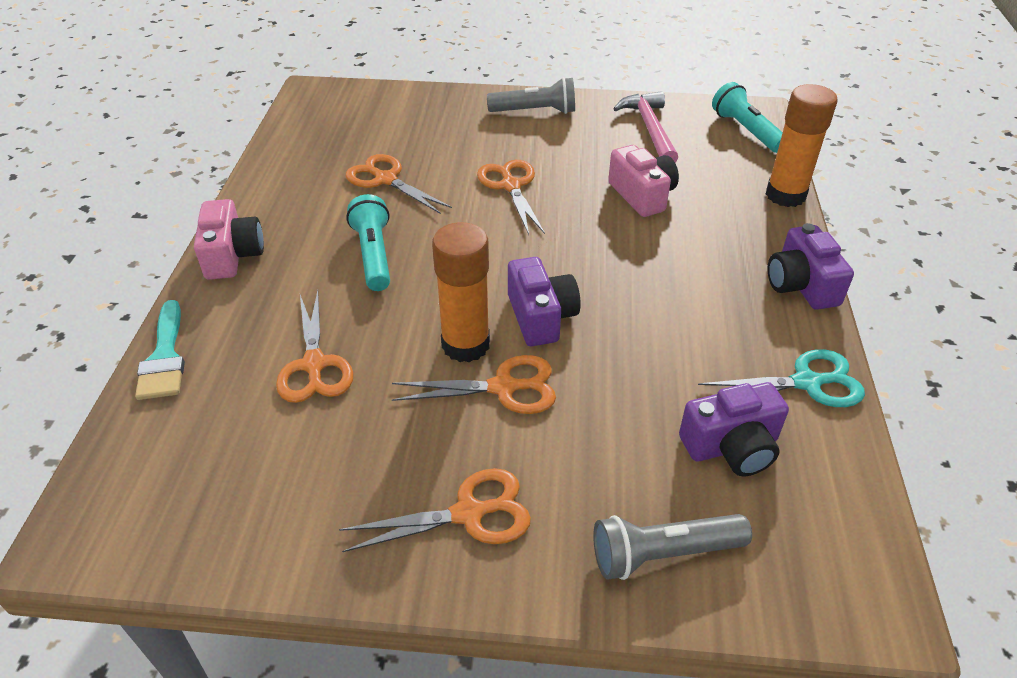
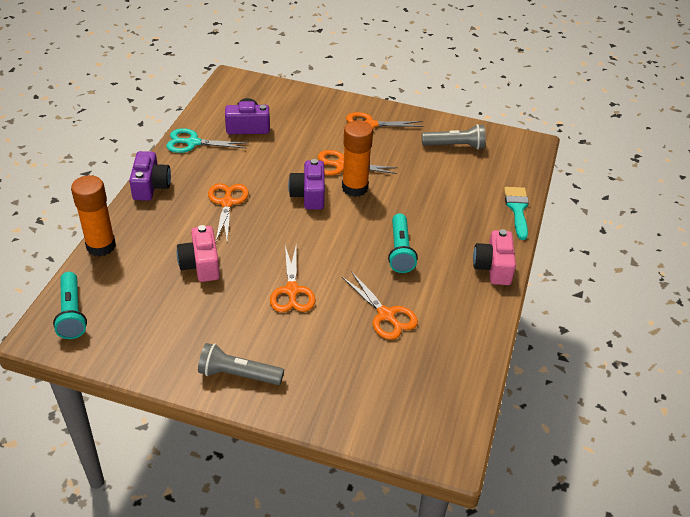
camera: 170 degrees left, 0 degrees up
orange scissors [276,290,353,403] -> orange scissors moved to [208,183,249,241]
grey flashlight [593,514,752,580] -> grey flashlight moved to [422,124,486,150]
pink hammer [613,91,678,163] -> none

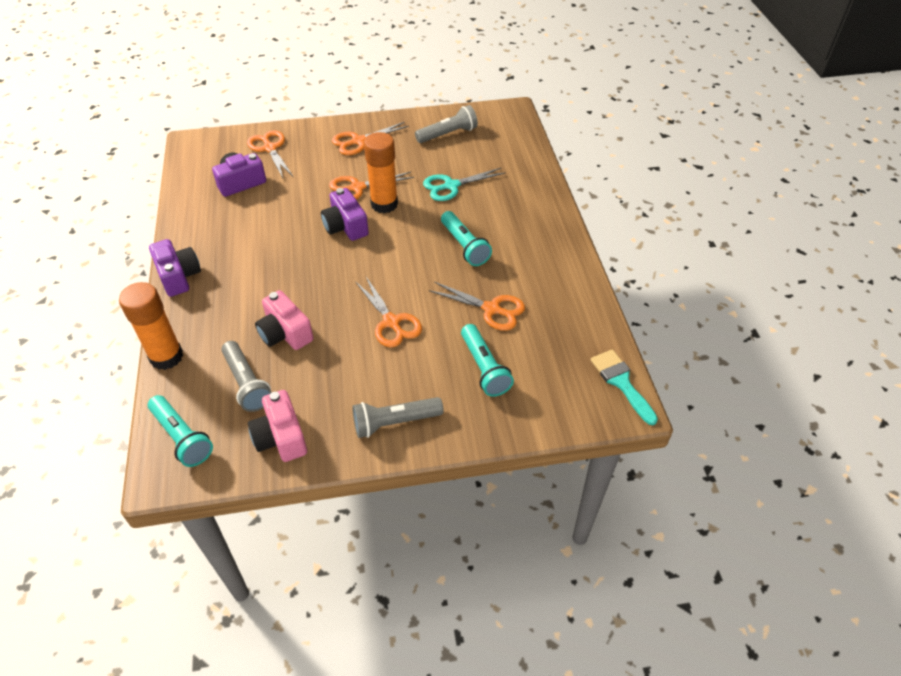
camera: 25 degrees left, 5 degrees up
turquoise scissors [166,128,249,153] -> turquoise scissors moved to [423,168,506,201]
orange scissors [208,183,249,241] -> orange scissors moved to [247,130,293,178]
pink camera [473,229,516,285] -> pink camera moved to [248,390,307,462]
turquoise brush [504,187,529,240] -> turquoise brush moved to [591,350,658,425]
none -> grey flashlight [221,341,272,412]
none -> turquoise flashlight [461,324,514,397]

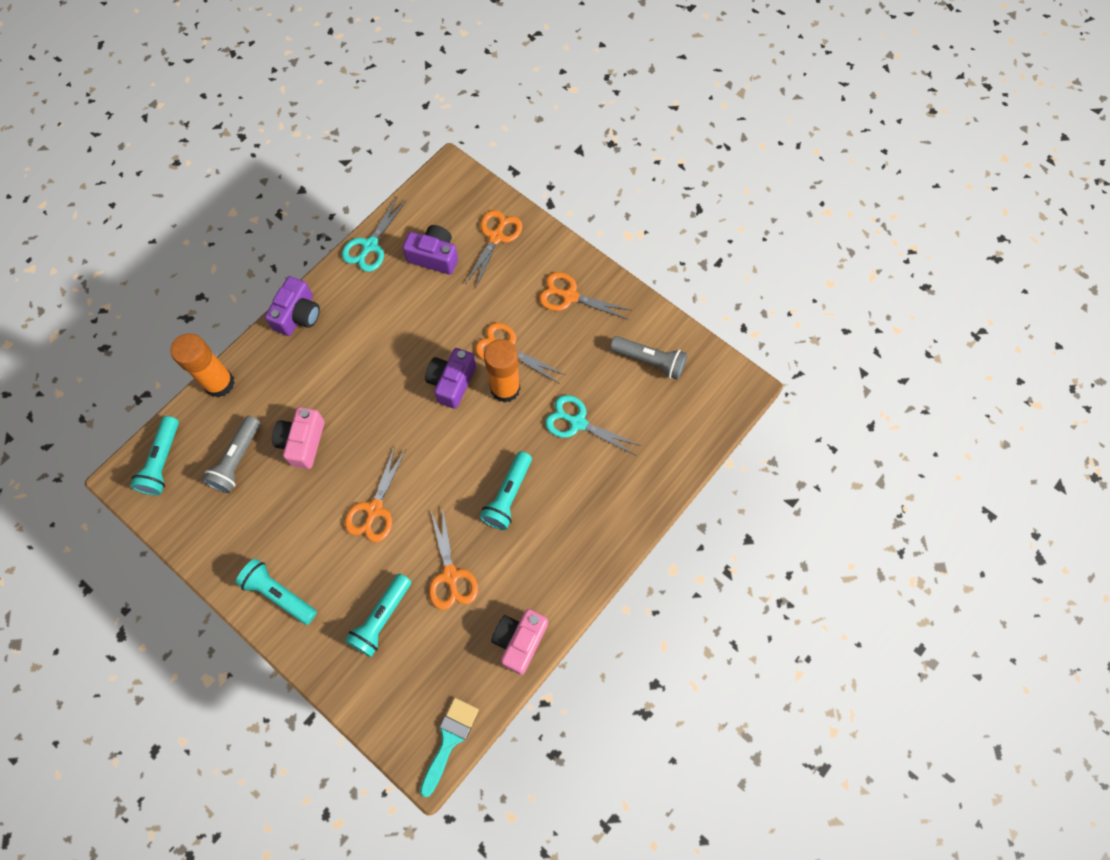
camera: 50 degrees right, 20 degrees up
pink camera [248,390,307,462] -> pink camera moved to [491,609,548,675]
grey flashlight [352,397,444,438] -> turquoise flashlight [236,559,317,625]
none -> turquoise scissors [342,197,407,272]

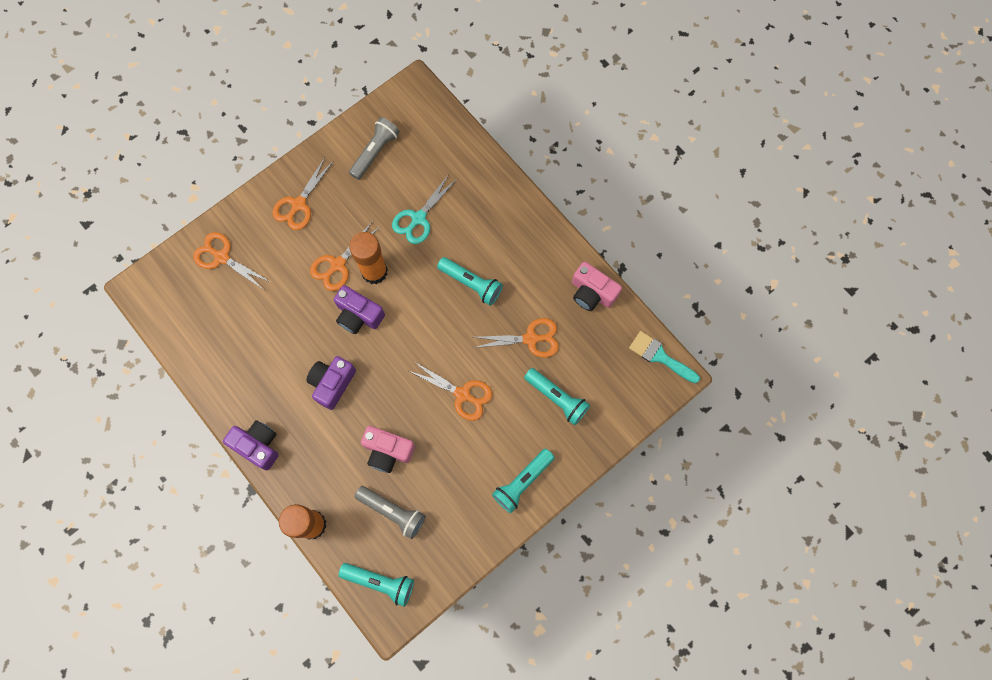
camera: 80 degrees left, 5 degrees up
turquoise scissors [342,197,407,272] -> none
purple camera [403,225,458,275] -> purple camera moved to [306,356,356,410]

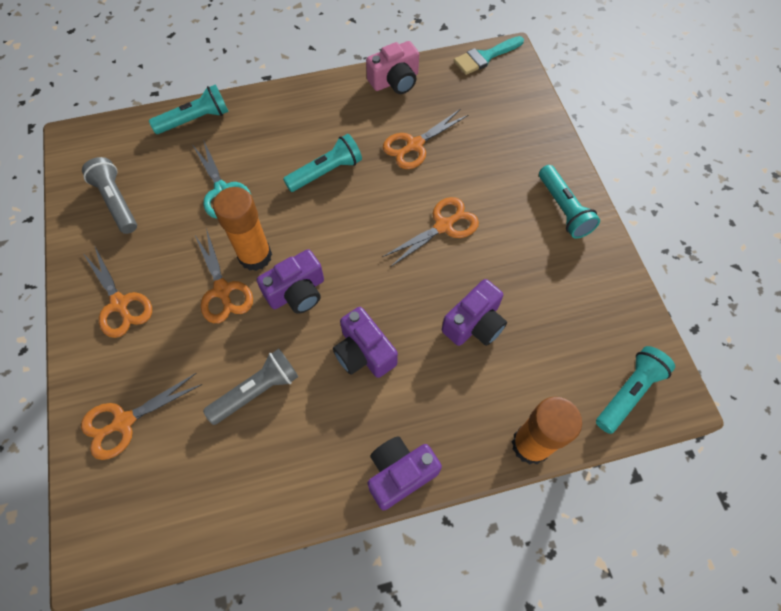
camera: 65 degrees left, 10 degrees down
grey flashlight [355,486,425,539] -> grey flashlight moved to [203,349,298,425]
pink camera [361,426,415,473] -> purple camera [442,279,507,346]
orange scissors [473,318,559,358] -> orange scissors turned 150 degrees counterclockwise [383,109,468,169]
turquoise flashlight [524,368,590,425] -> turquoise flashlight moved to [149,84,229,134]

